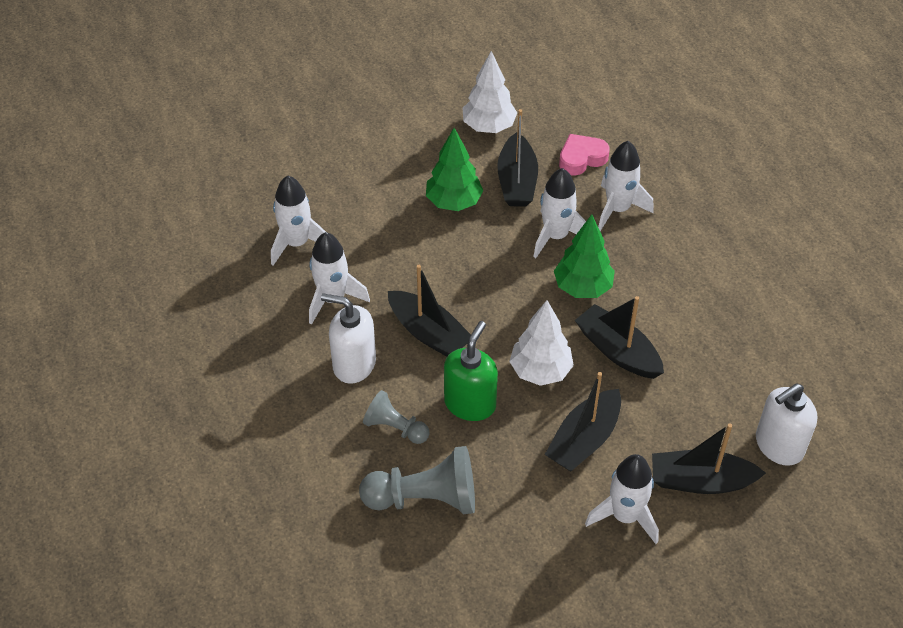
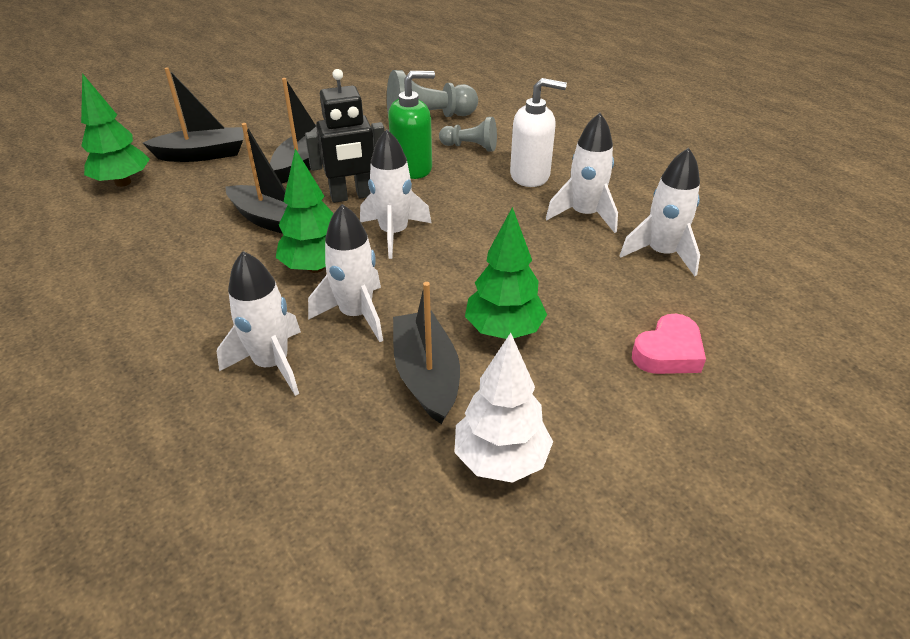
camera: 165 degrees right, 10 degrees down
black boat [388,265,471,357] -> none
green soap dispenser [444,321,498,421] -> green soap dispenser turned 120 degrees counterclockwise [388,71,435,179]
white tree [509,300,574,386] -> black robot [305,69,385,203]
pink heart [559,134,610,176] -> pink heart moved to [632,314,706,374]
white rocket [585,454,659,544] -> white rocket moved to [360,129,431,259]
white soap dispenser [756,384,817,466] -> green tree [81,73,150,187]

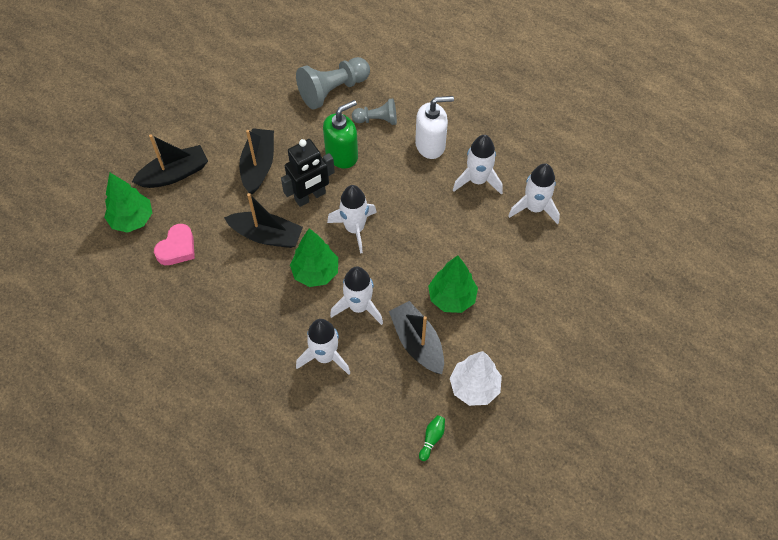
camera: 15 degrees left, 20 degrees up
pink heart [632,314,706,374] -> pink heart moved to [154,224,195,265]
none -> green bowling pin [419,415,445,461]

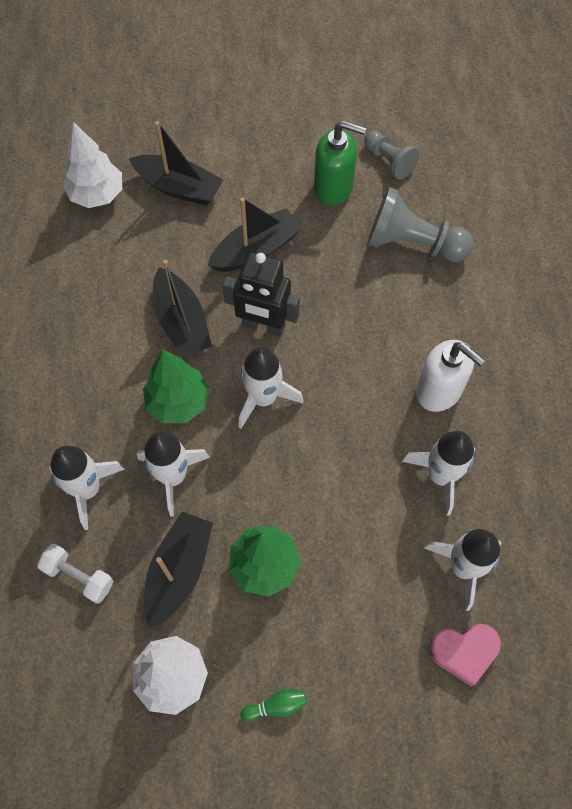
camera: 50 degrees right, 5 degrees up
green tree [104,173,152,233] -> white tree [63,122,122,208]
pink heart [154,224,195,265] -> pink heart moved to [429,624,501,687]
green soap dispenser [323,100,358,168] -> green soap dispenser moved to [314,121,366,206]
grey pawn [352,99,397,125] -> grey pawn moved to [364,131,419,179]
green bowling pin [419,415,445,461] -> green bowling pin moved to [241,689,307,721]
none -> white dumbbell [37,544,114,604]

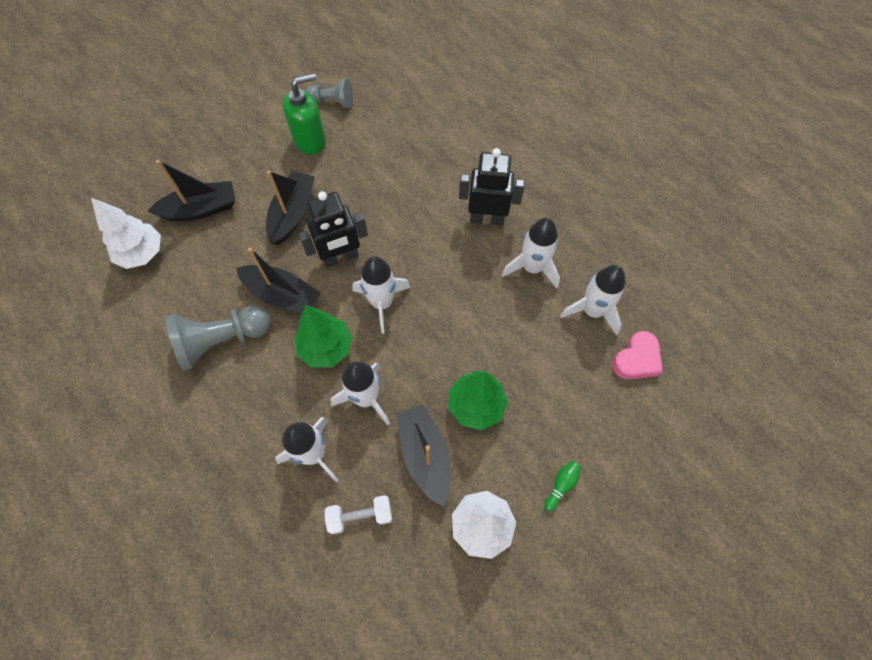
camera: 40 degrees left, 0 degrees up
grey pawn [368,187,474,262] -> grey pawn moved to [165,305,271,371]
white soap dispenser [416,340,485,412] -> black robot [459,148,525,225]

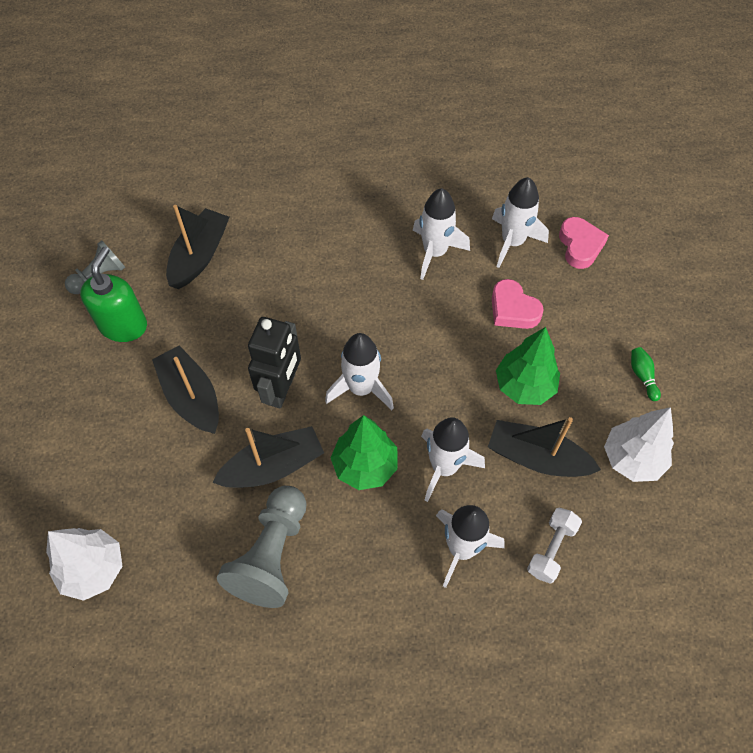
camera: 50 degrees left, 5 degrees down
black boat [147,160,235,221] -> black boat moved to [166,205,229,289]
black robot [459,148,525,225] -> none
none -> pink heart [492,279,544,329]

